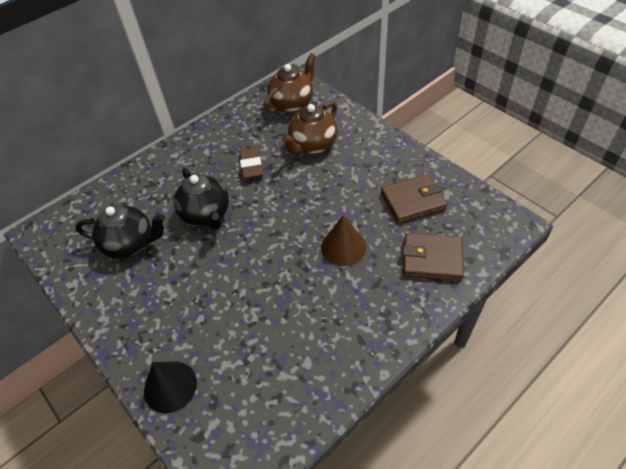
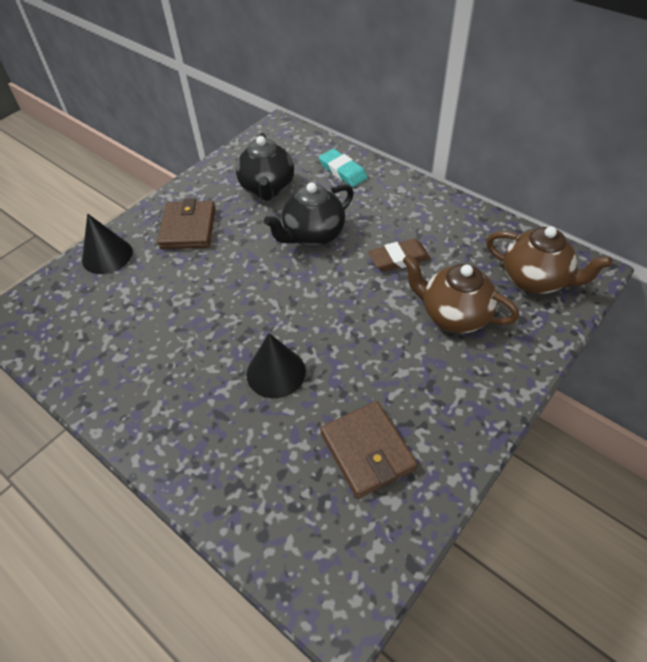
camera: 80 degrees right, 0 degrees up
brown cone [321,216,366,266] -> black cone [247,333,306,398]
brown wallet [402,233,464,281] -> brown wallet moved to [157,198,216,249]
none -> turquoise eraser [319,149,368,187]

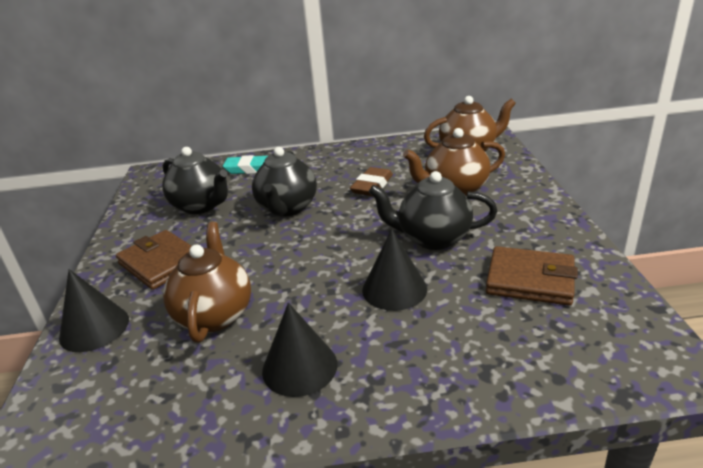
camera: 45 degrees left, 20 degrees down
none -> brown teapot [163,222,251,343]
none -> black cone [262,303,337,397]
none -> black teapot [369,171,497,250]

